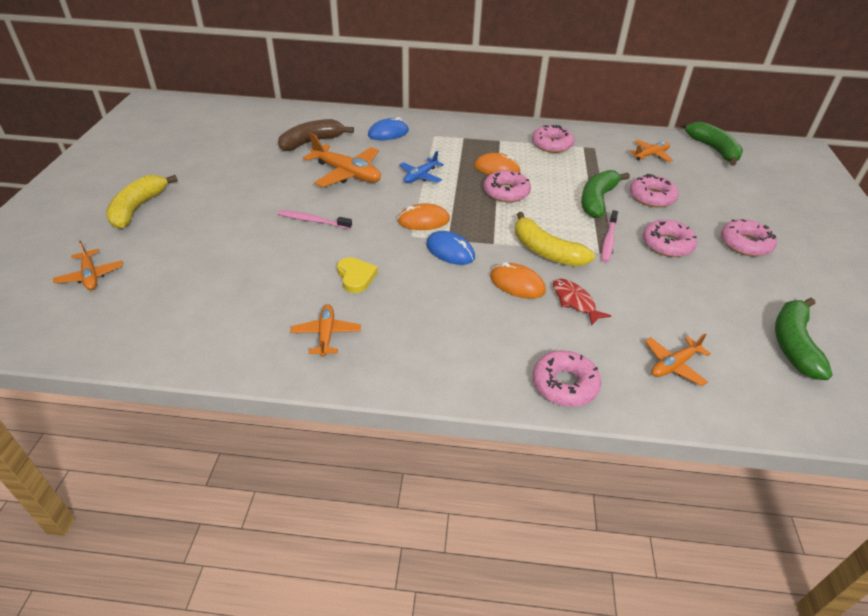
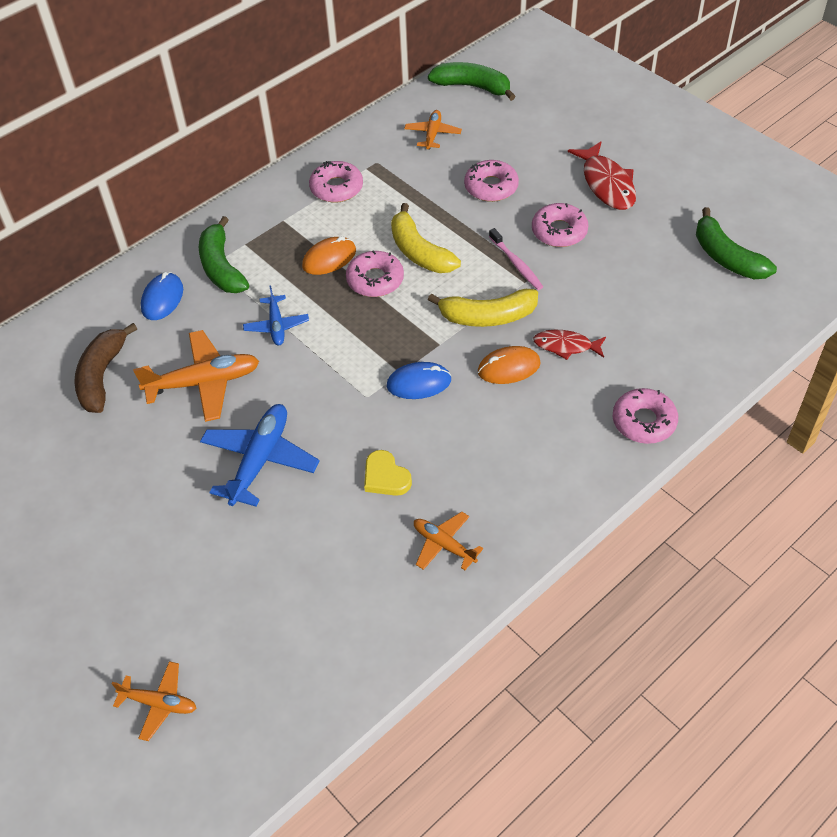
camera: 45 degrees left, 10 degrees up
yellow banana [106,175,178,229] -> yellow banana moved to [391,203,461,273]
pink toothbrush [278,210,352,229] -> blue plane [200,404,320,507]
yellow heart [337,257,378,293] -> yellow heart turned 150 degrees counterclockwise [364,450,412,496]
orange mouse [397,203,450,230] -> none
green banana [581,170,630,218] -> green banana moved to [199,216,249,293]
orange plane [645,333,711,386] -> none
pink donut [721,219,777,257] -> red fish [568,141,636,210]

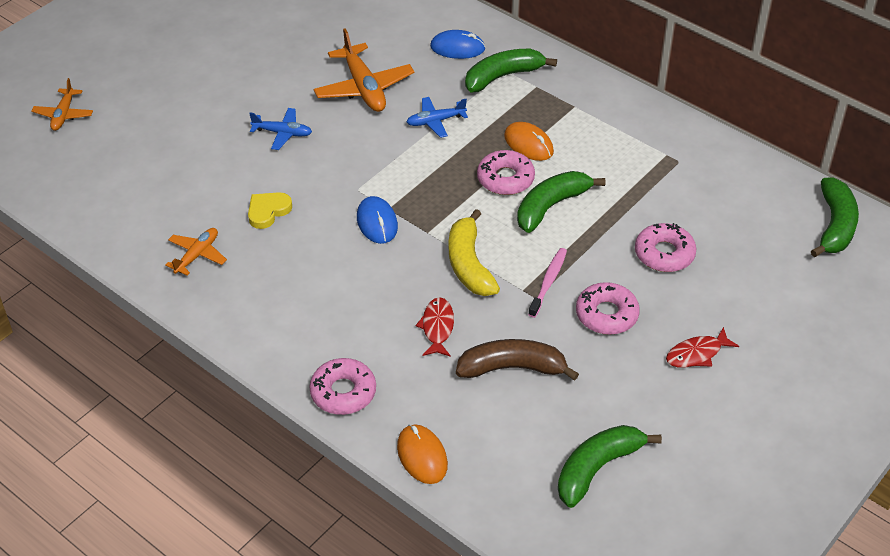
camera: 80 degrees right, 5 degrees down
brown banana [74,323,137,413] -> brown banana moved to [456,339,579,381]
blue plane [200,404,320,507] -> blue plane [249,108,312,150], size x0.58
pink donut [309,161,363,203] -> none
yellow banana [391,203,461,273] -> green banana [517,171,606,233]
orange plane [404,110,462,150] -> none
orange mouse [478,346,541,384] -> orange mouse moved to [397,425,448,484]
pink toothbrush [489,228,543,290] -> pink toothbrush turned 150 degrees clockwise [528,248,567,318]
red fish [568,141,636,210] -> red fish [666,327,739,368], size x0.63

